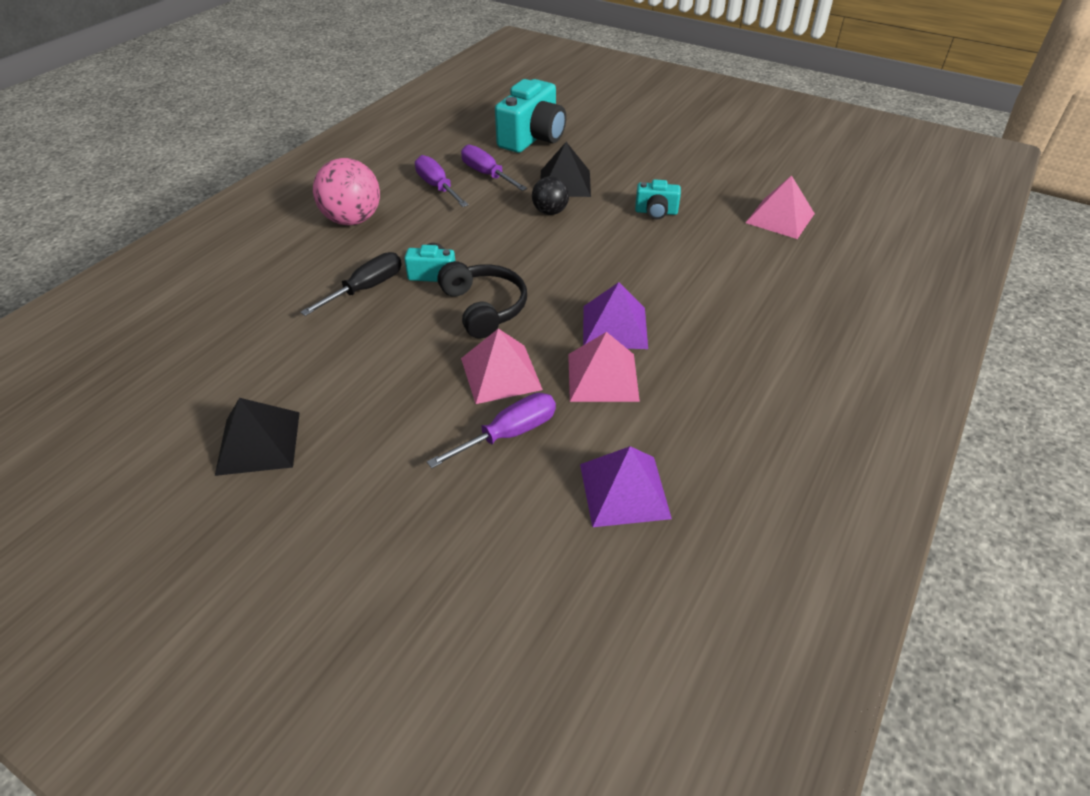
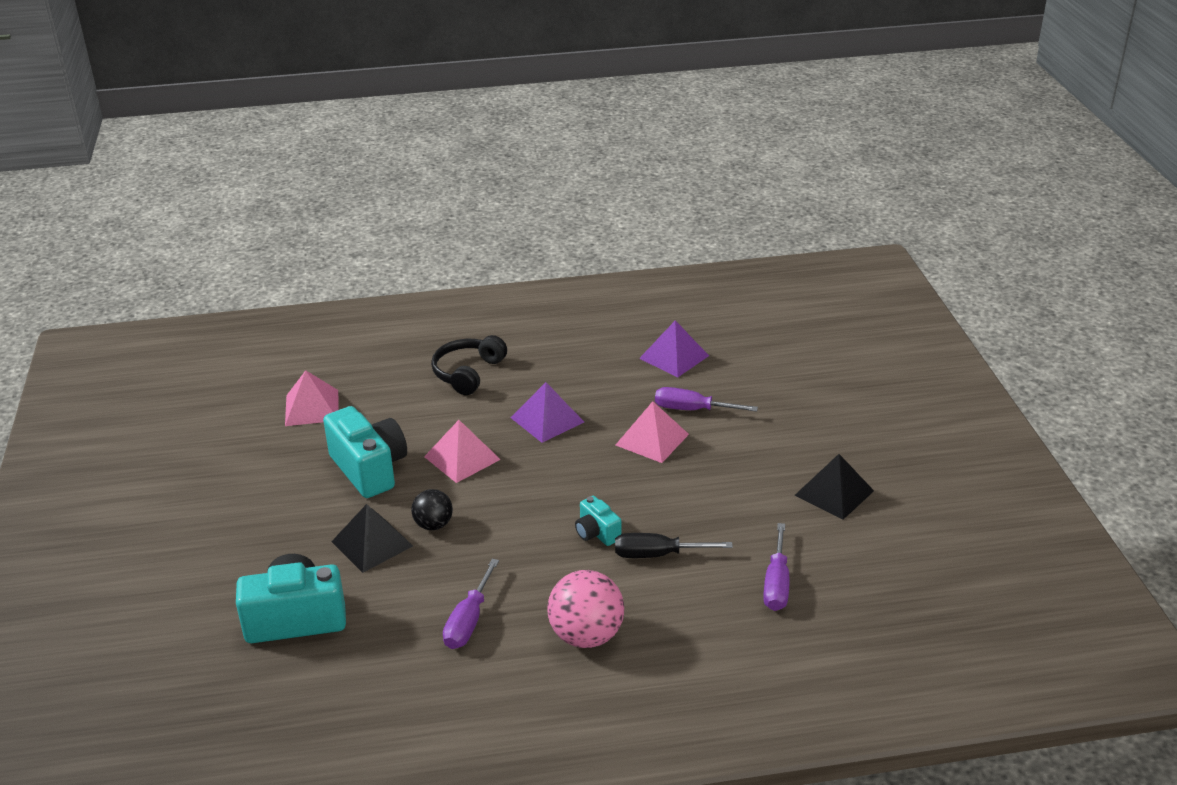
camera: 130 degrees left, 10 degrees down
black headphones [438,261,527,338] -> black headphones moved to [431,335,507,395]
purple screwdriver [461,145,527,191] -> purple screwdriver moved to [763,523,789,611]
pink pyramid [568,332,640,402] -> pink pyramid moved to [424,420,501,483]
turquoise camera [635,179,681,219] -> turquoise camera [323,406,407,498], size x1.95

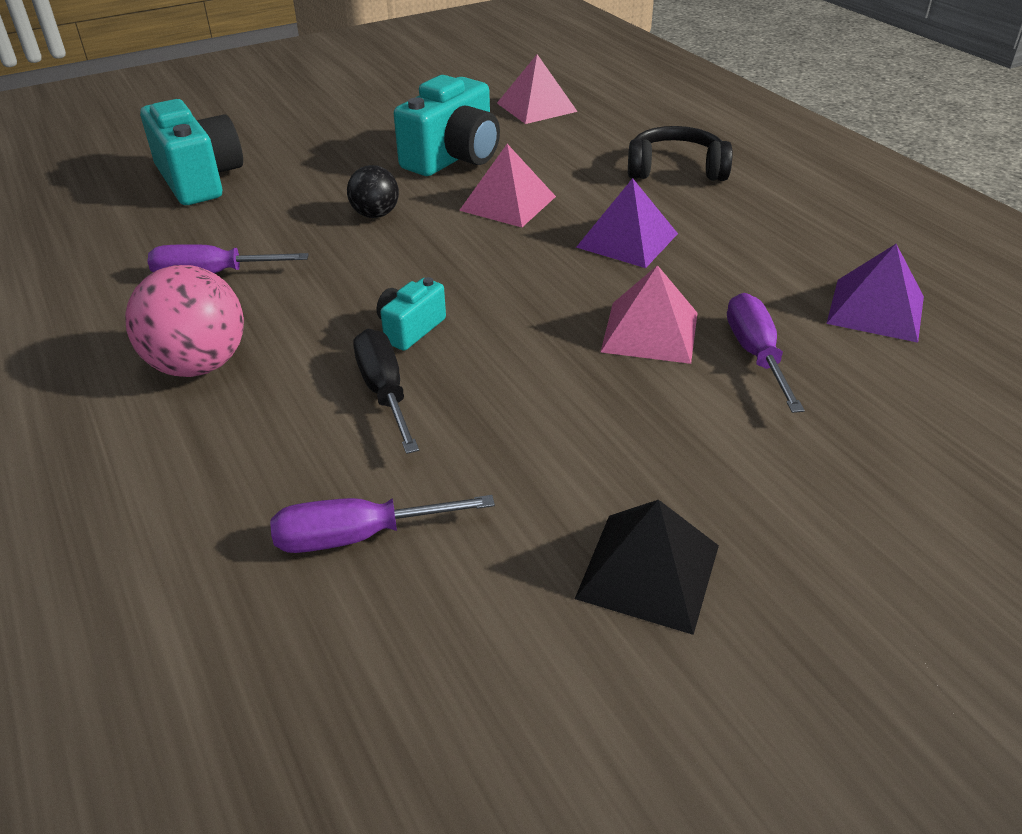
camera: 70 degrees right, 5 degrees up
black pyramid [331,504,413,573] -> none

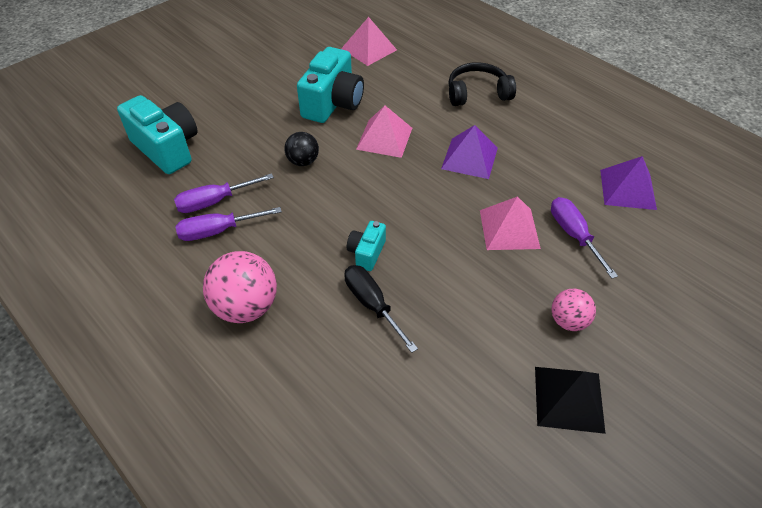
camera: 15 degrees left, 10 degrees up
purple screwdriver [270,495,495,553] -> purple screwdriver moved to [174,173,274,213]
none -> pink ball [551,289,596,331]

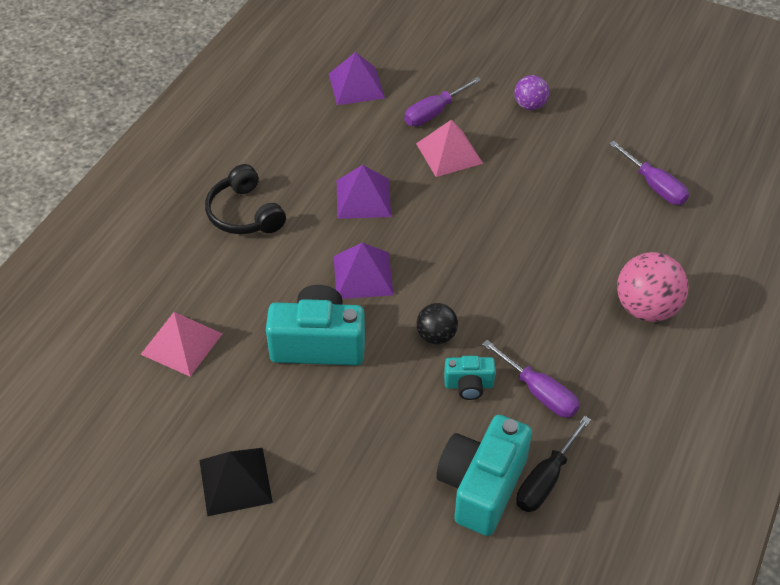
camera: 110 degrees left, 0 degrees up
purple screwdriver [176,207,282,241] -> purple screwdriver moved to [609,141,689,205]
black screwdriver [344,265,418,353] -> black screwdriver moved to [516,416,591,512]
turquoise camera [347,221,386,271] -> turquoise camera moved to [444,356,496,400]
pink pyramid [356,105,412,158] -> purple pyramid [334,243,394,299]
black pyramid [535,367,606,434] -> black pyramid moved to [199,448,273,516]
pink ball [551,289,596,331] -> purple ball [514,75,549,110]

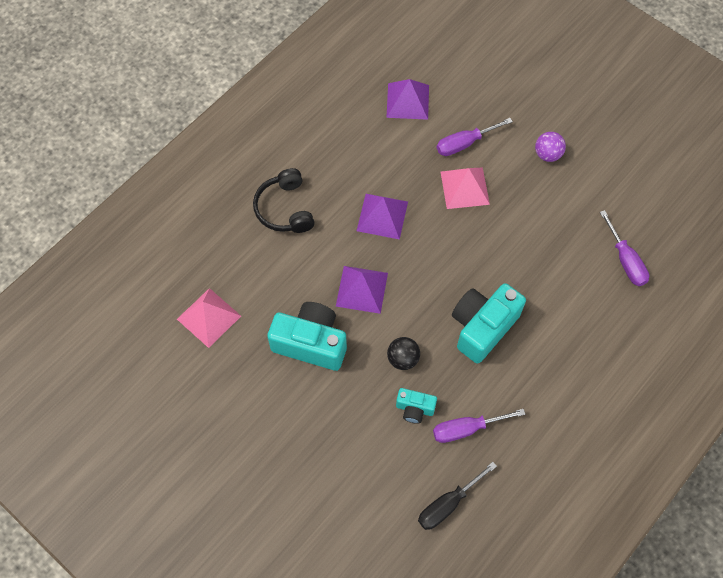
camera: 15 degrees right, 15 degrees up
black pyramid [199,448,273,516] -> none
turquoise camera [436,415,532,536] -> turquoise camera moved to [452,283,526,364]
purple screwdriver [482,340,580,418] -> purple screwdriver turned 105 degrees clockwise [433,409,525,443]
pink ball [617,252,689,322] -> none

